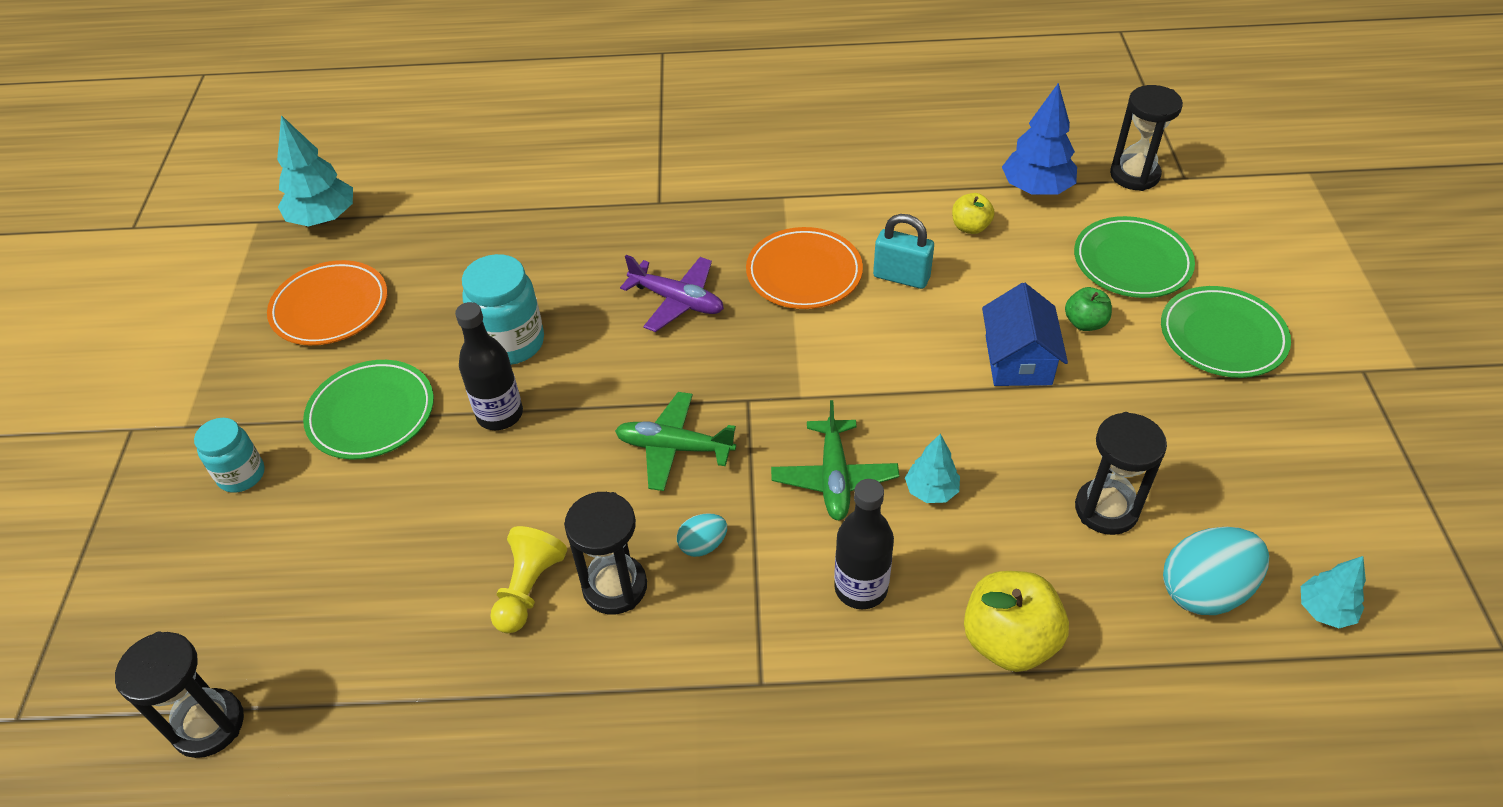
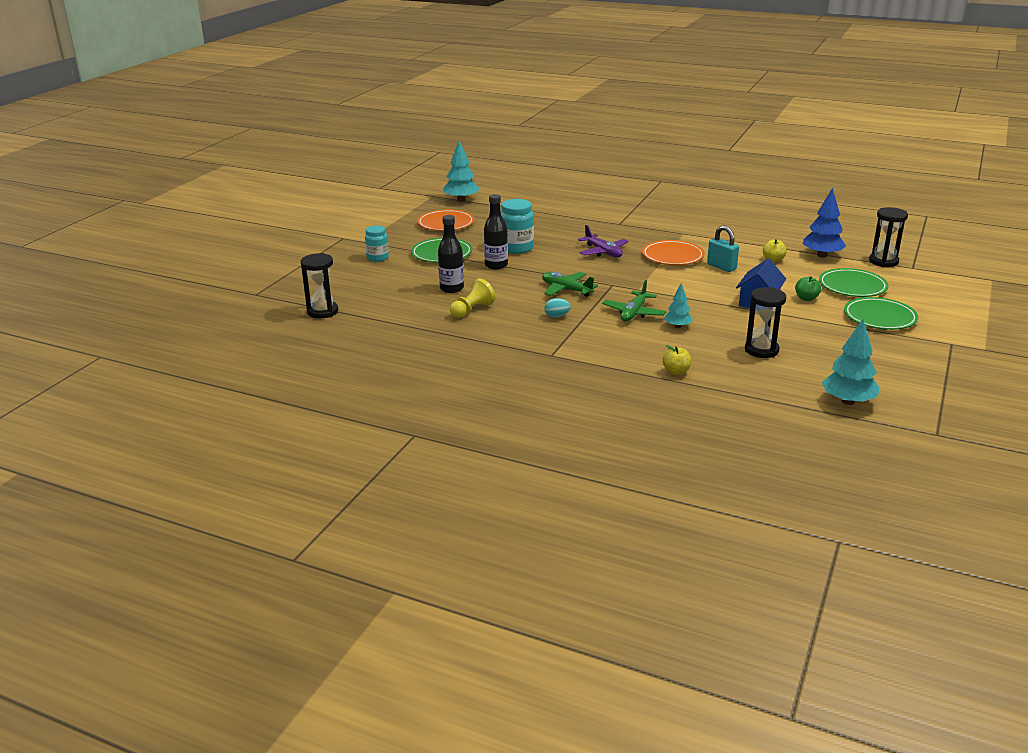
camera: 25 degrees right, 20 degrees down
black hourglass [564,492,647,615] -> none
black bottle [834,479,894,609] -> black bottle moved to [438,215,464,293]
yellow apple [964,571,1069,672] -> yellow apple [662,345,691,375], size x0.56
turquoise egg [1163,527,1269,615] -> none
turquoise tree [1301,556,1366,628] -> turquoise tree [822,319,879,405], size x1.69

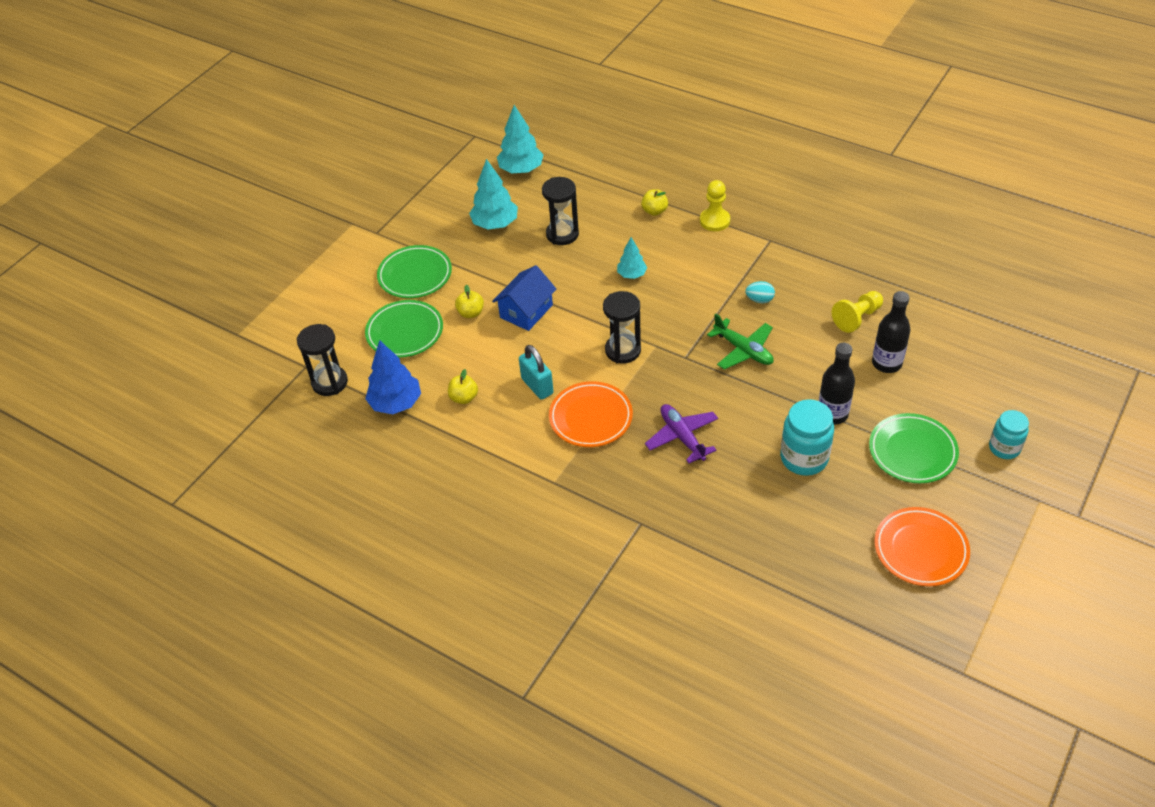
camera: 170 degrees left, 20 degrees up
black hourglass [301,253,338,318] -> black hourglass moved to [603,291,641,364]
turquoise tree [443,141,479,202] -> turquoise tree moved to [469,159,518,230]
green plane [602,280,666,322] -> none
green apple [795,276,821,301] -> yellow apple [455,285,484,318]
none -> yellow pawn [700,180,730,231]

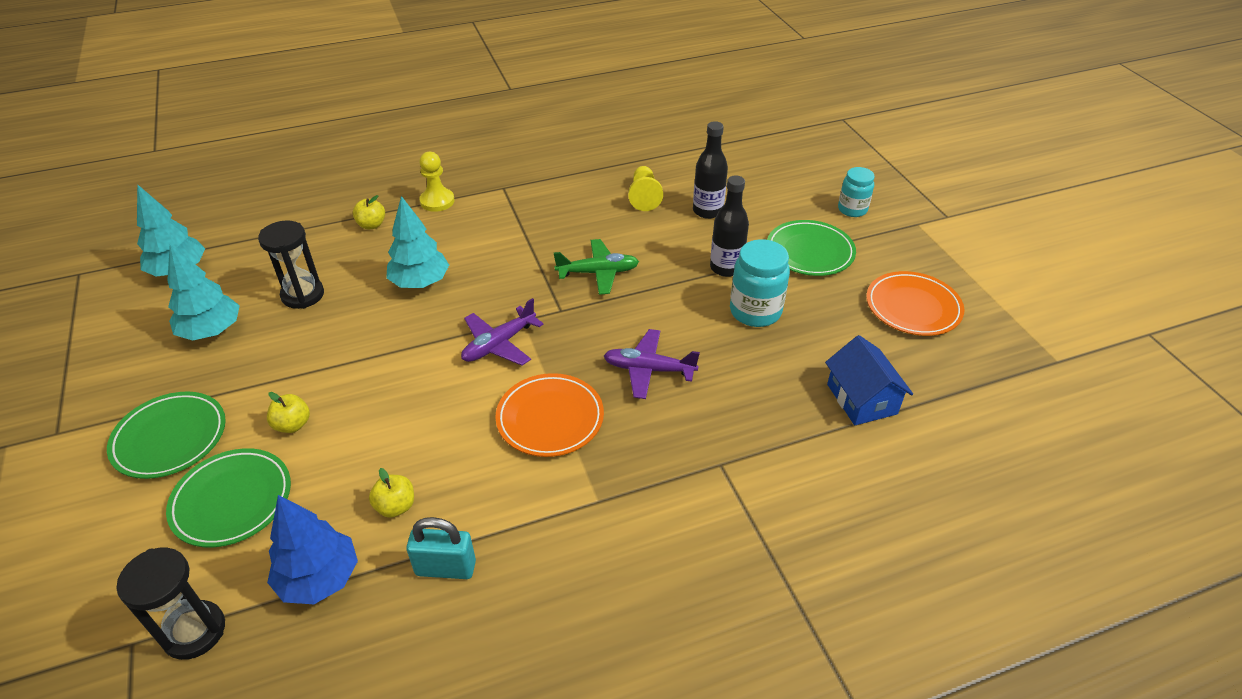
camera: 55 degrees left, 5 degrees down
blue house [492,265,556,331] -> blue house moved to [825,335,913,425]
turquoise padlock [519,345,554,400] -> turquoise padlock moved to [406,517,476,579]
black hourglass [603,291,641,364] -> purple plane [461,298,544,365]
turquoise tree [617,237,647,279] -> turquoise tree [386,196,449,288], size x1.69
turquoise egg [745,281,775,303] -> none

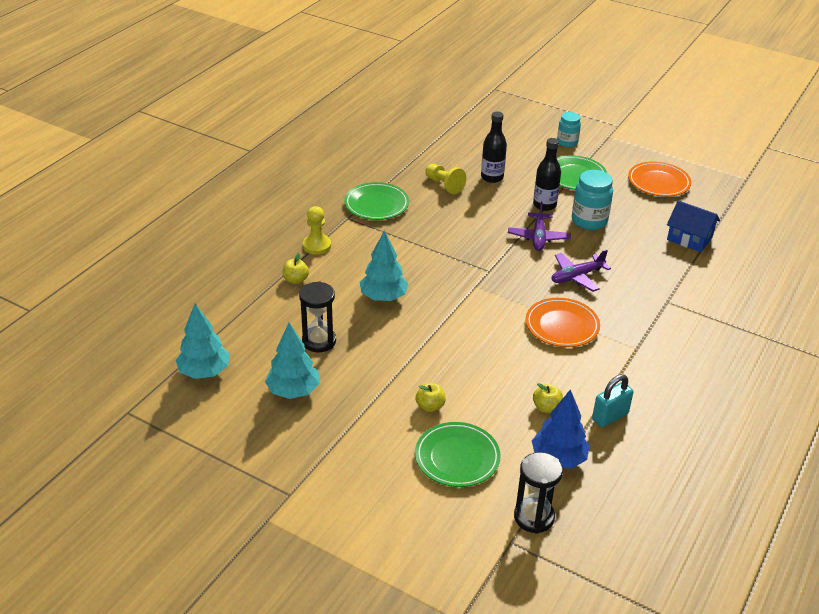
camera: 40 degrees left, 5 degrees down
green plate [107,392,226,479] -> green plate moved to [344,182,409,220]
purple plane [461,298,544,365] -> purple plane moved to [508,202,571,251]
green plane [554,239,639,295] -> none

